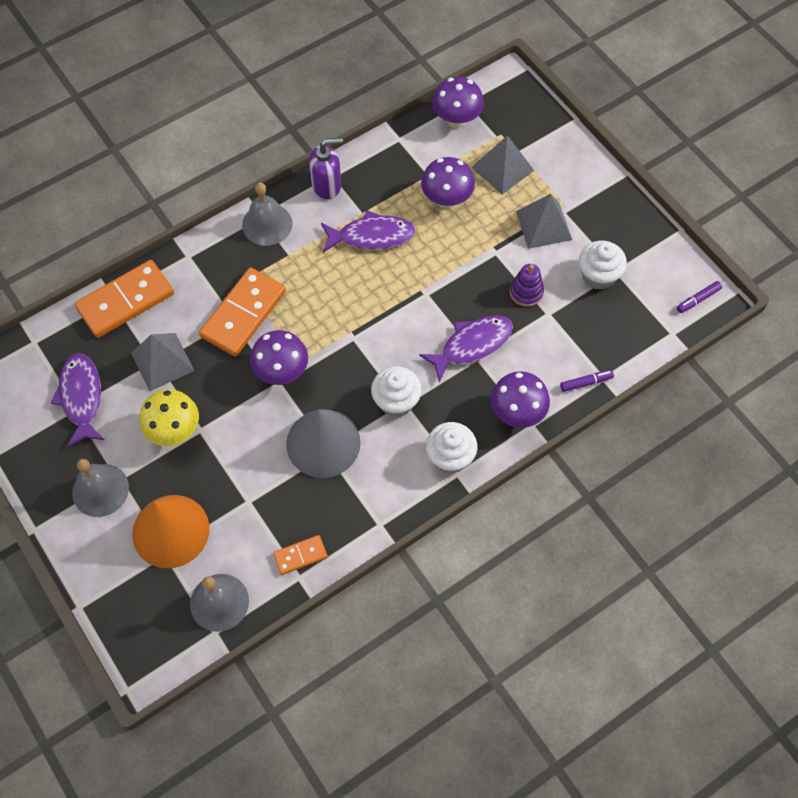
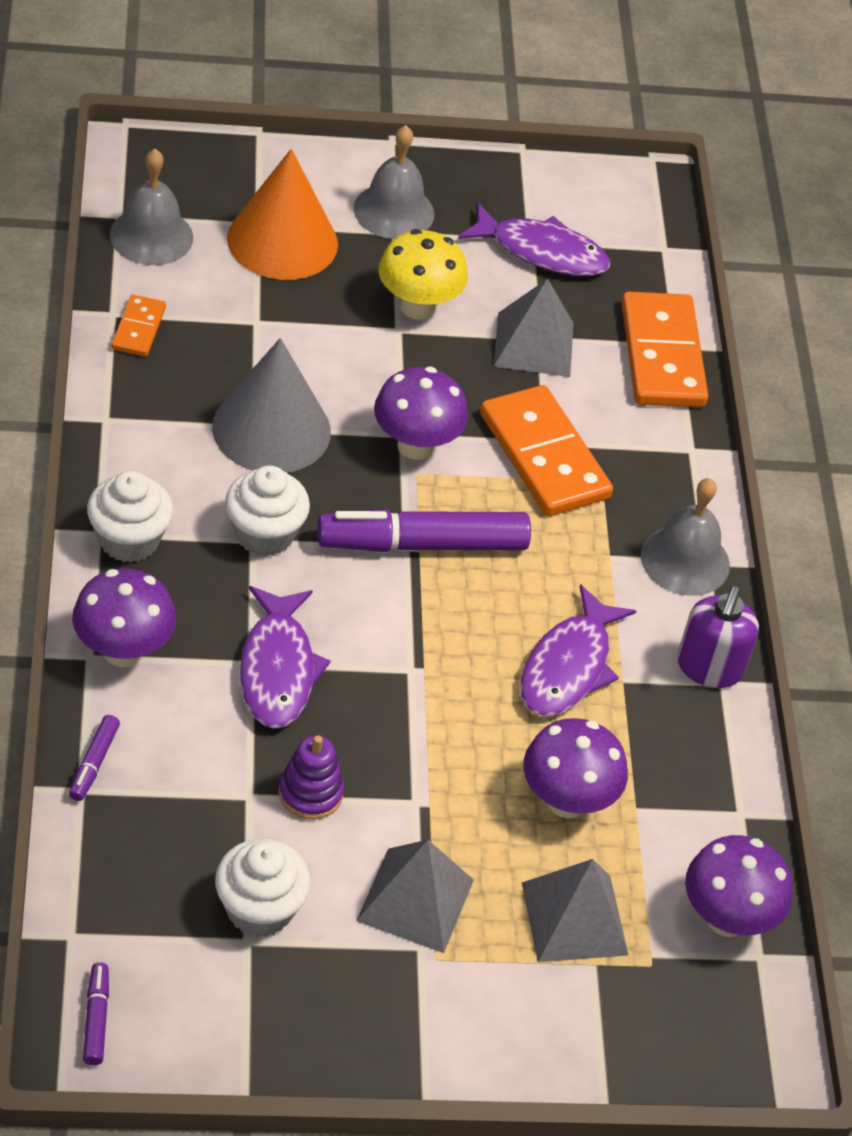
camera: 115 degrees right, 15 degrees down
none -> purple marker [317,509,531,552]

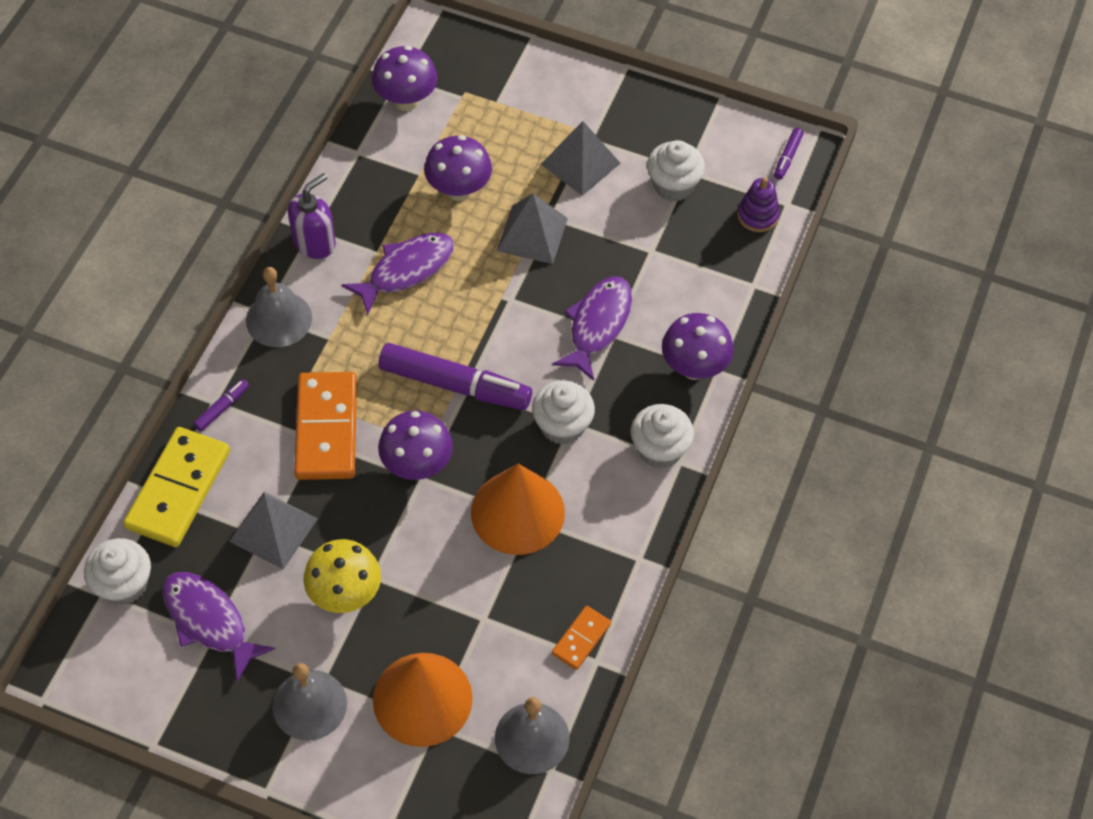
camera: 150 degrees left, 10 degrees up
purple marker [69,715,120,801] -> purple marker moved to [193,379,249,431]
grey cone [212,338,331,473] -> orange cone [471,464,565,555]
purple stacking toy [279,735,344,820] -> purple stacking toy moved to [737,177,780,232]
grey pyramid [522,859,628,962] -> grey pyramid moved to [497,193,568,264]
orange domino [622,292,708,407] -> yellow domino [123,427,230,547]
none -> white cupcake [84,538,151,605]

